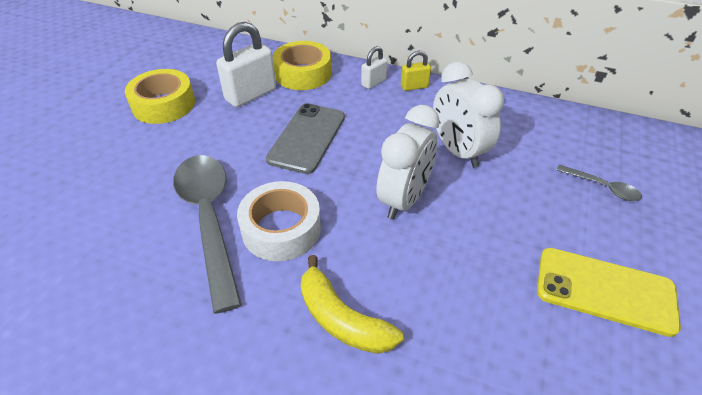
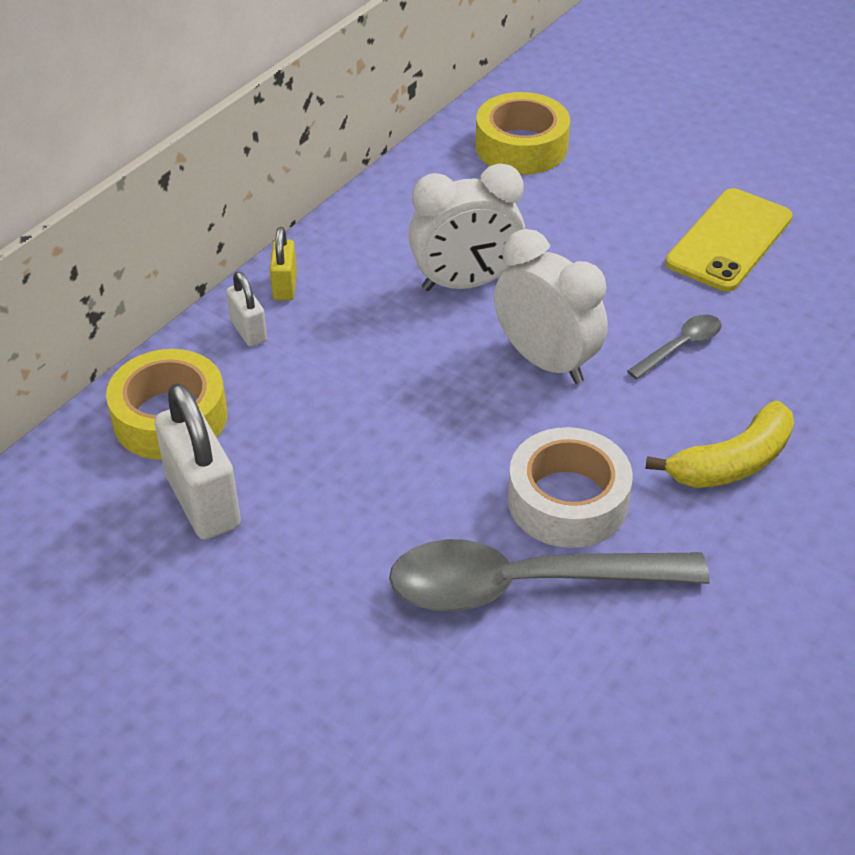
camera: 75 degrees left, 0 degrees up
yellow tape [125,69,195,124] -> yellow tape moved to [476,92,570,174]
grey phone [266,103,345,174] -> none
grey spoon [556,165,642,201] -> grey spoon moved to [627,314,722,379]

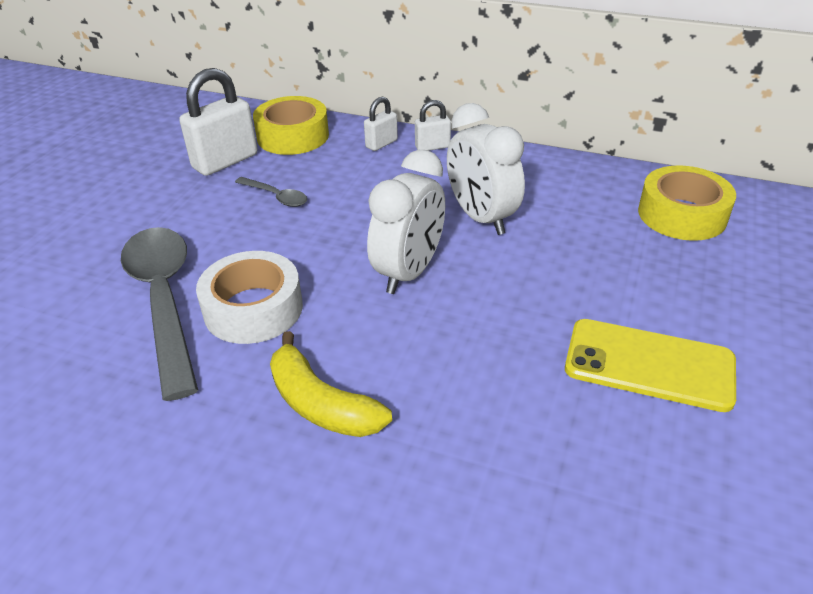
camera: 75 degrees right, 5 degrees down
yellow padlock [270,227,297,301] -> white padlock [415,100,451,151]
grey spoon [627,314,722,379] -> grey spoon moved to [235,177,307,207]

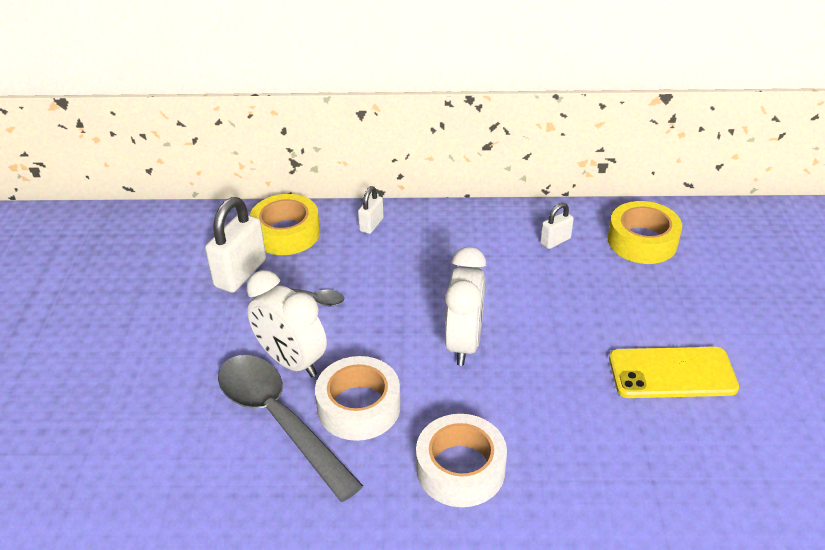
camera: 20 degrees left, 0 degrees up
yellow banana [270,331,392,437] -> white tape [416,414,507,507]
white padlock [415,100,451,151] -> white padlock moved to [540,203,574,249]
white clock [447,103,525,235] -> white clock moved to [247,270,327,378]

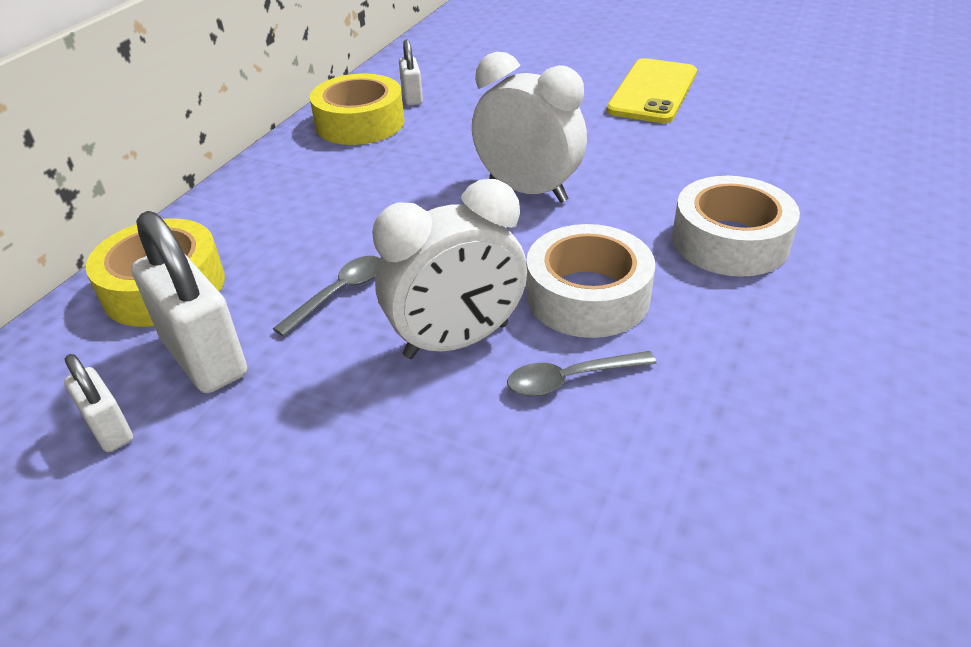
camera: 65 degrees left, 0 degrees up
grey spoon [218,355,363,502] -> grey spoon [507,351,657,396], size x0.45
white padlock [358,186,384,234] -> white padlock moved to [64,354,133,452]
yellow tape [608,201,682,264] -> yellow tape moved to [310,74,405,145]

